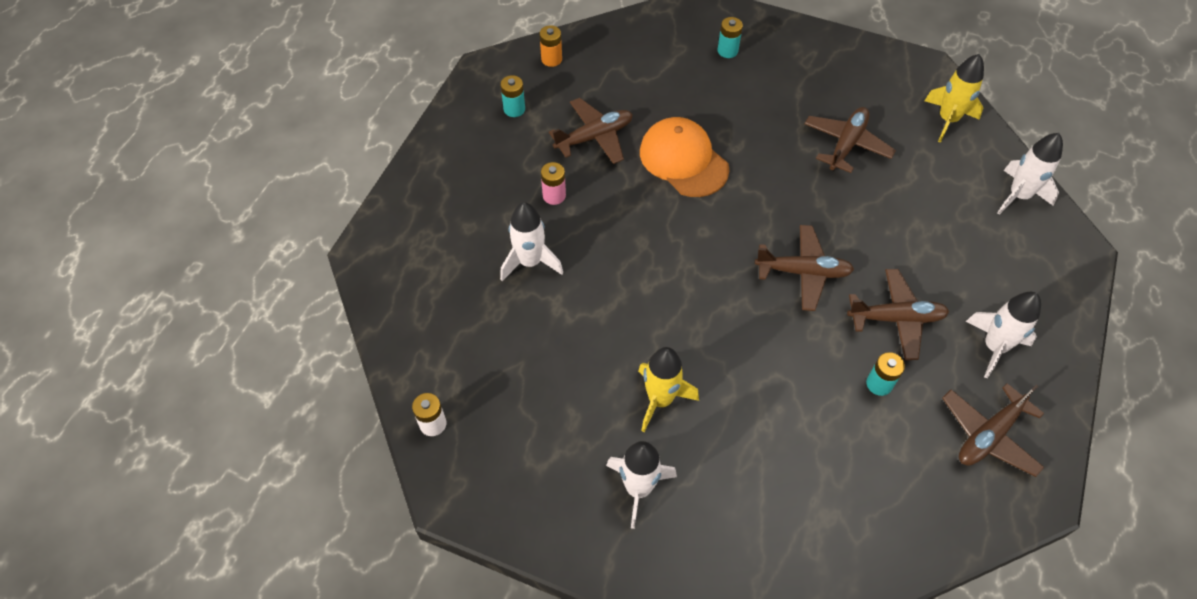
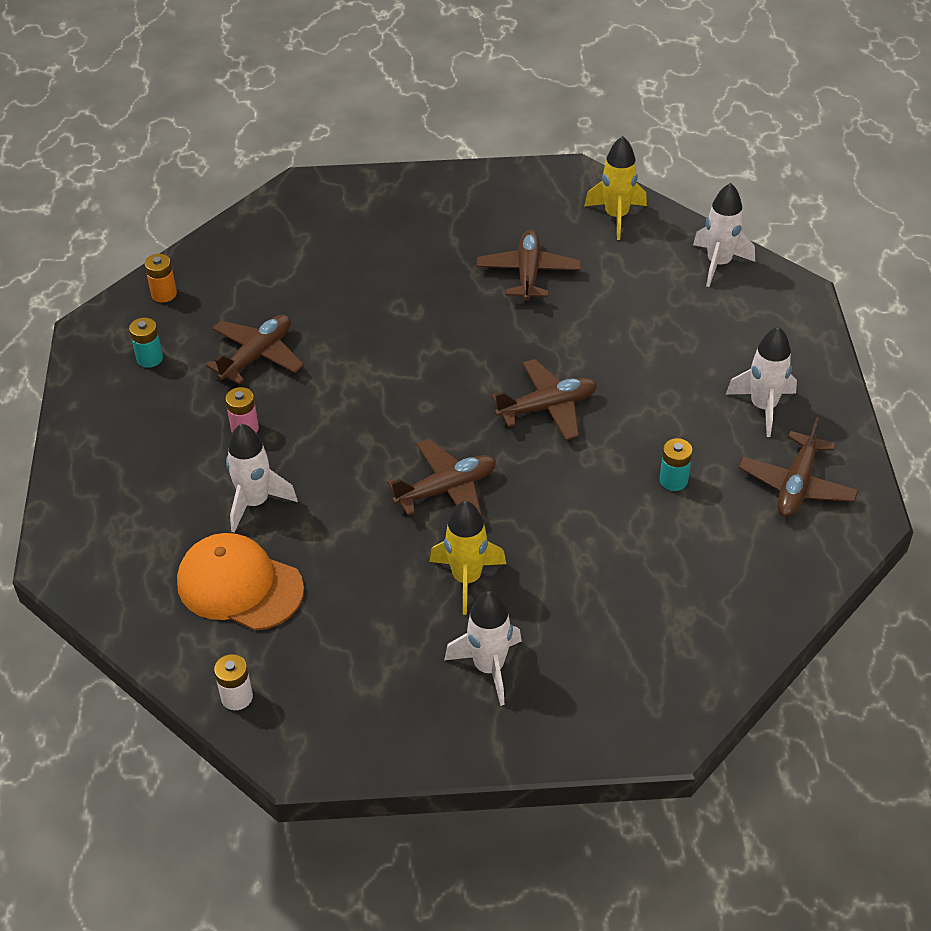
camera: 25 degrees left, 10 degrees down
orange cap [640,117,730,197] -> orange cap moved to [177,533,304,631]
turquoise battery [718,17,743,58] -> none
brown plane [847,269,949,360] -> brown plane moved to [387,439,496,516]

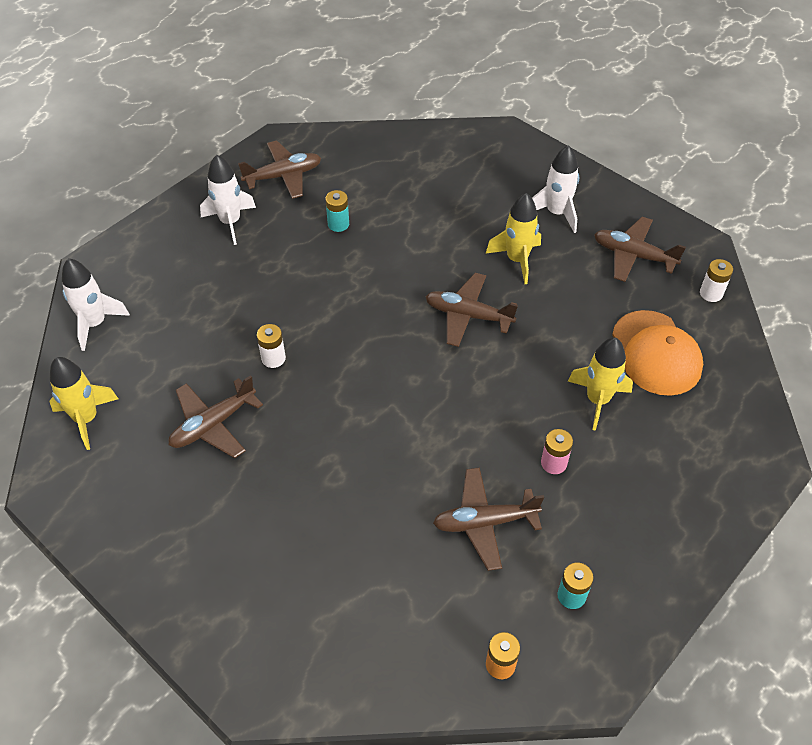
camera: 135 degrees left, 5 degrees up
white rocket [226,423,297,533] -> yellow rocket [568,337,633,431]
brown plane [492,359,597,440] -> brown plane moved to [594,217,686,282]
none -> white battery [257,324,286,368]

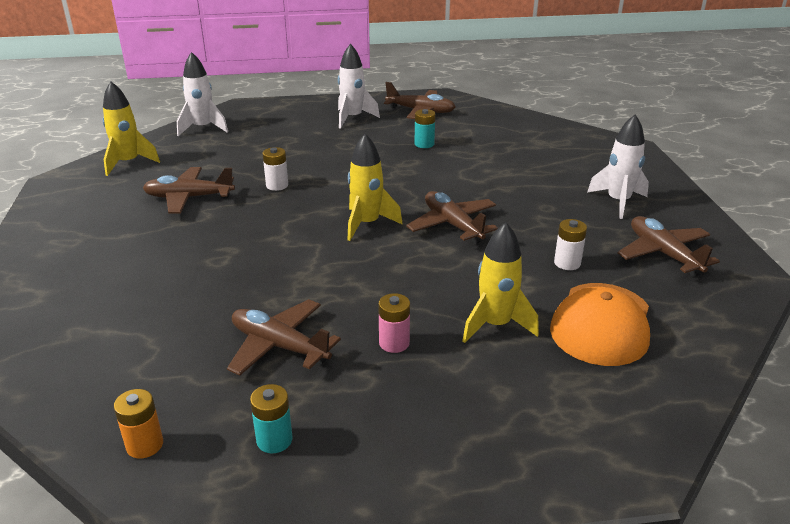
camera: 40 degrees right, 20 degrees down
yellow rocket [486,193,541,284] -> yellow rocket moved to [347,134,403,241]
white battery [700,259,733,302] -> white battery moved to [554,219,587,270]

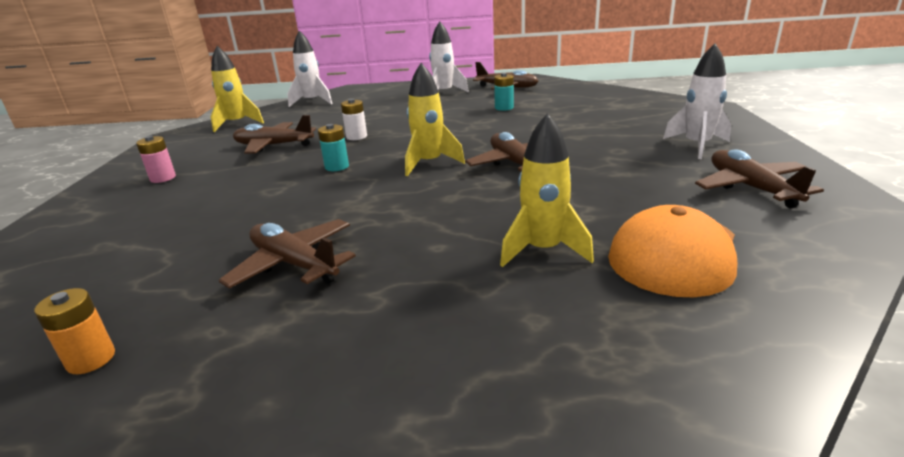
camera: 10 degrees right, 5 degrees down
turquoise battery [250,384,292,453] -> turquoise battery moved to [318,124,349,171]
pink battery [378,293,410,353] -> pink battery moved to [136,136,176,183]
white battery [554,219,587,270] -> none

